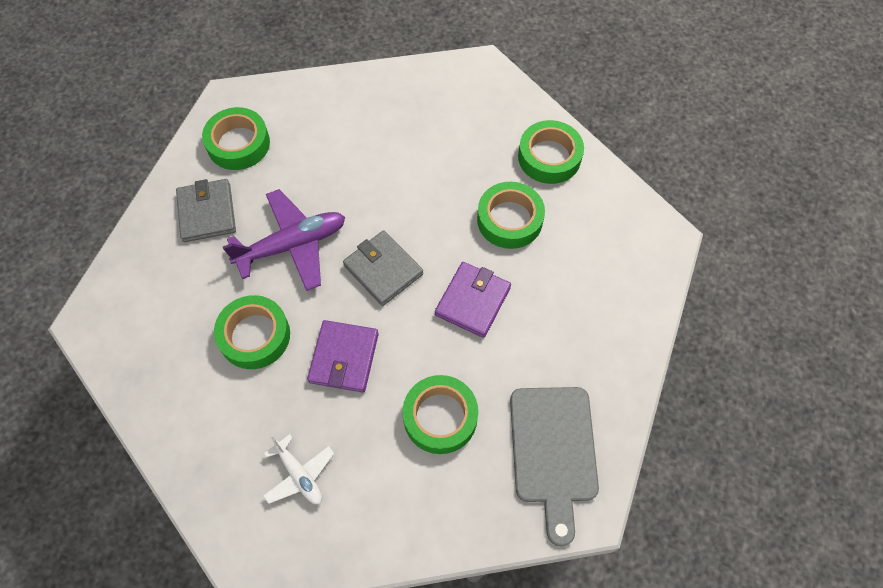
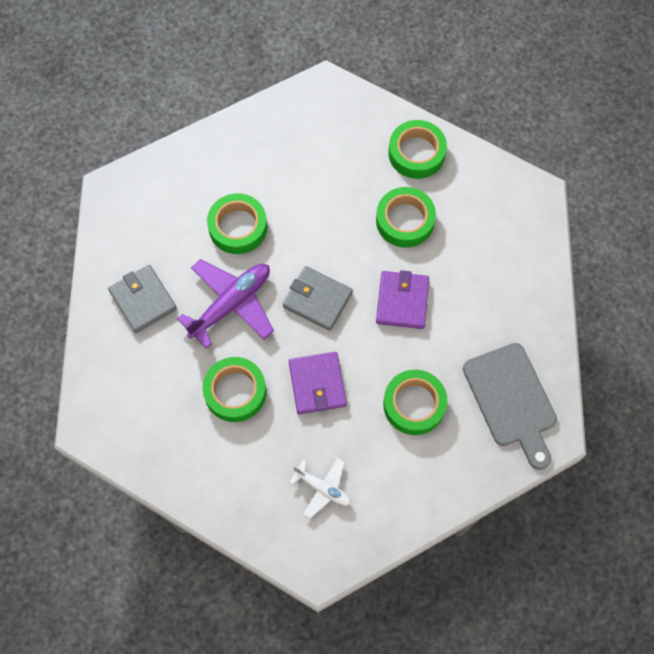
camera: 20 degrees left, 5 degrees up
green tape [202,107,270,170] -> green tape moved to [207,193,267,254]

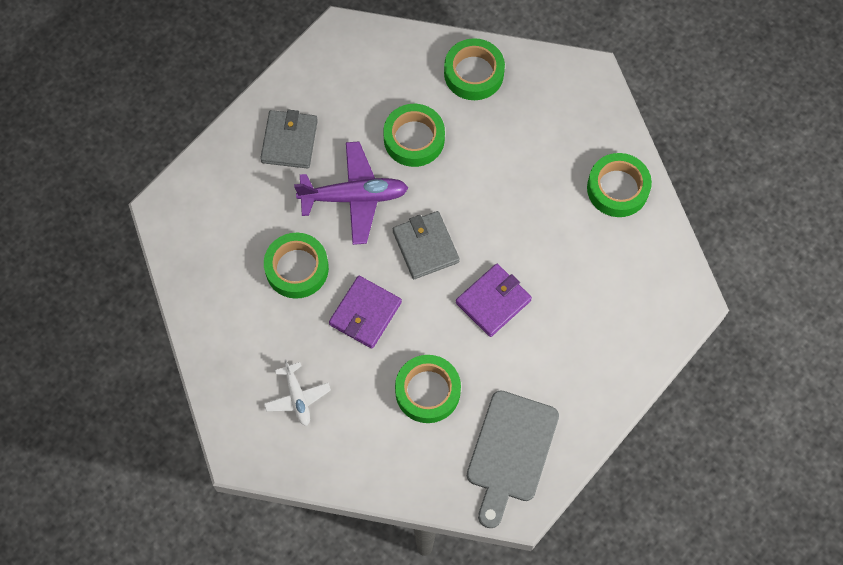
camera: 40 degrees right, 0 degrees up
green tape [376,187,436,248] -> green tape moved to [444,38,505,100]

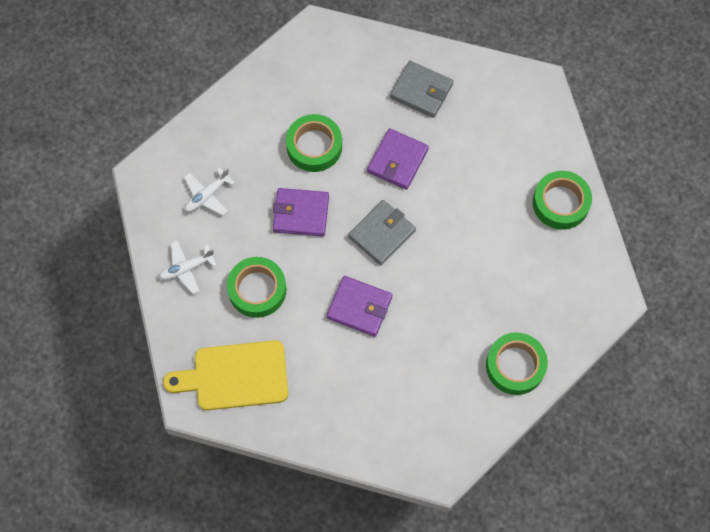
camera: 65 degrees right, 0 degrees up
grey wallet [260,110,318,169] -> grey wallet turned 45 degrees clockwise [390,61,453,118]
purple plane [294,142,408,245] -> purple wallet [367,128,429,190]
green tape [383,104,445,167] -> none
grey cutting board [467,390,559,528] -> yellow cutting board [163,340,288,410]
none -> white plane [159,240,217,294]

